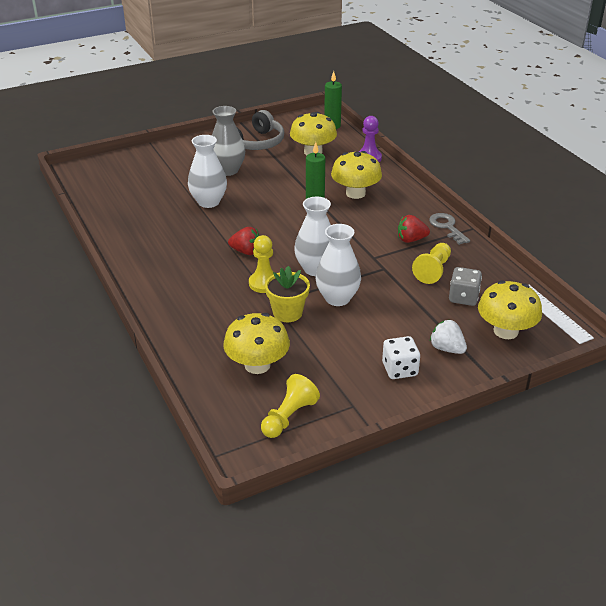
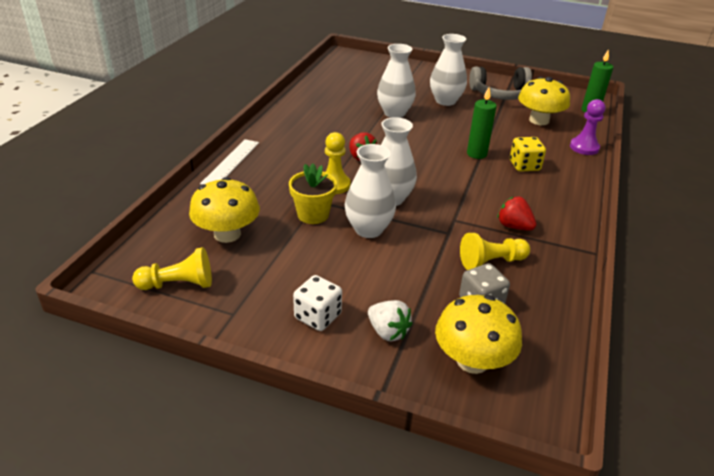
camera: 45 degrees right, 0 degrees up
grey vase [212,106,245,176] -> white vase [430,34,467,106]
yellow mushroom [331,151,382,199] -> yellow dice [510,137,546,172]
grey key [429,213,470,245] -> none
white strawberry [430,320,467,354] -> white strawberry turned 135 degrees clockwise [368,300,412,341]
white ruler [529,285,594,344] -> white ruler moved to [200,139,259,185]

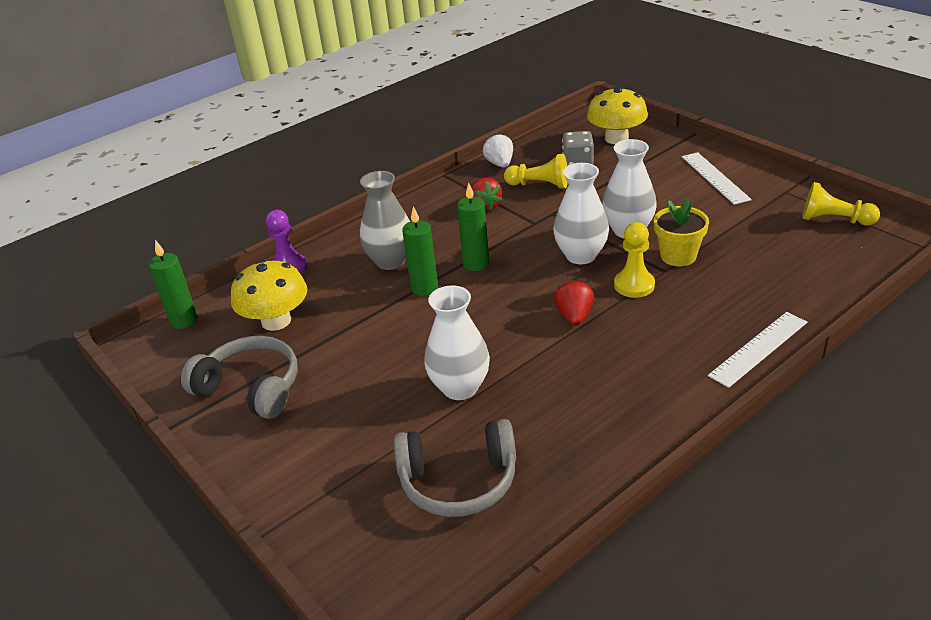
camera: 145 degrees left, 0 degrees up
yellow mushroom [189,177,260,243] -> none
white dice [293,275,342,331] -> white ruler [682,152,752,205]
white strawberry [368,300,412,341] -> white strawberry moved to [483,133,513,168]
white vase [430,34,467,106] -> none
yellow dice [510,137,546,172] -> grey vase [360,171,410,270]
none -> grey headphones [394,419,516,517]
none -> green candle [457,183,489,271]

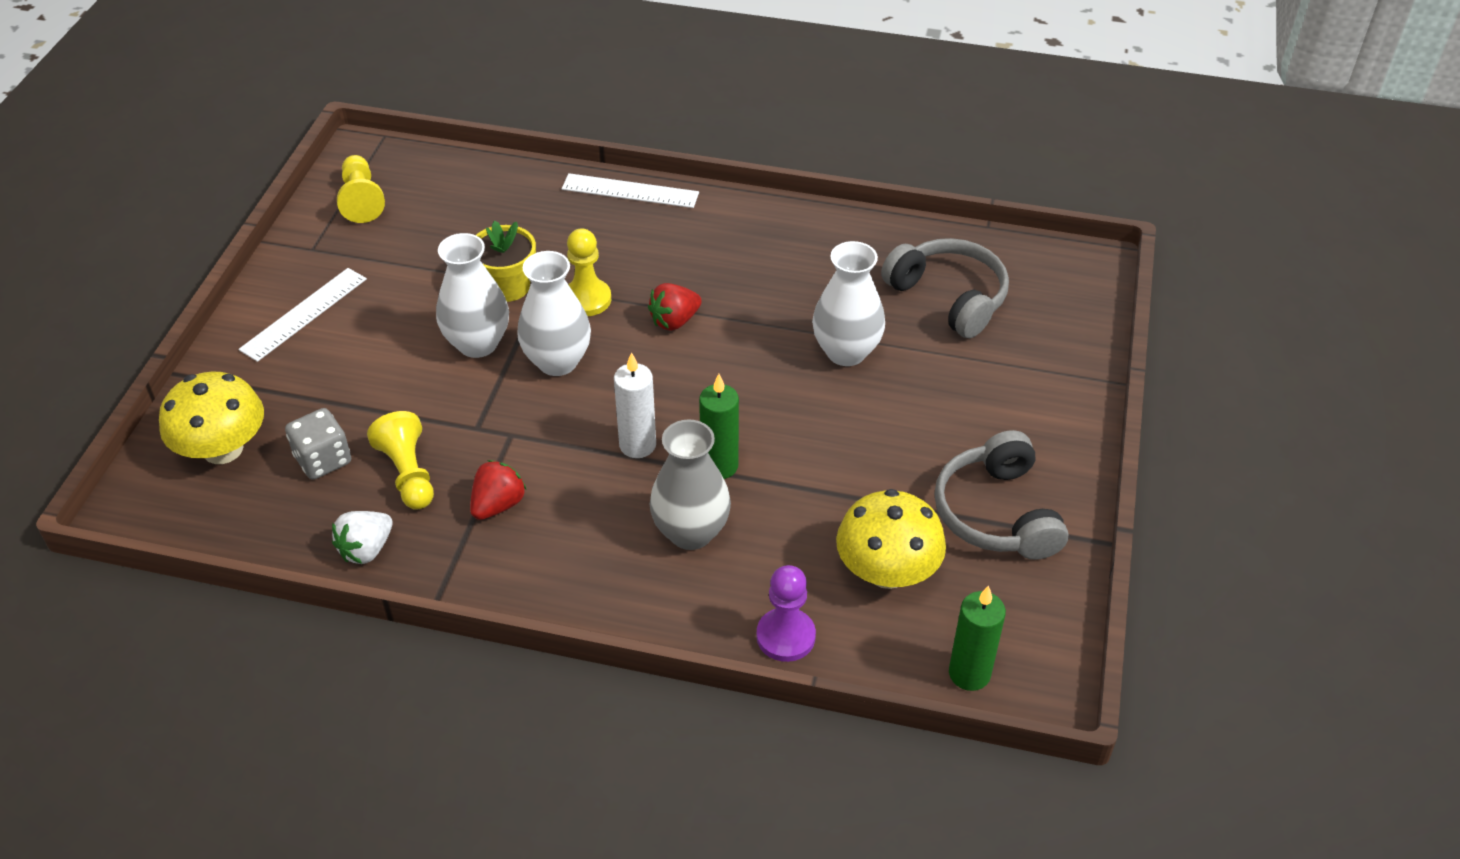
camera: 130 degrees left, 10 degrees up
green candle [457,183,489,271] -> white candle [614,352,656,458]

